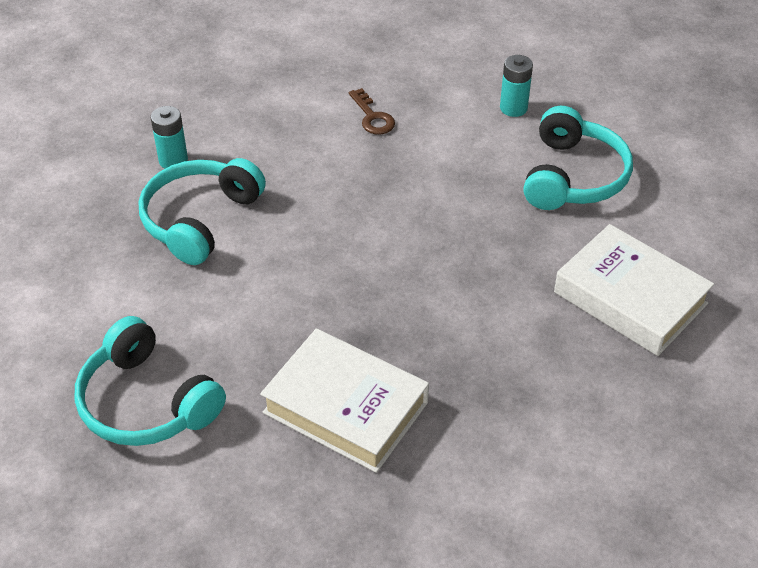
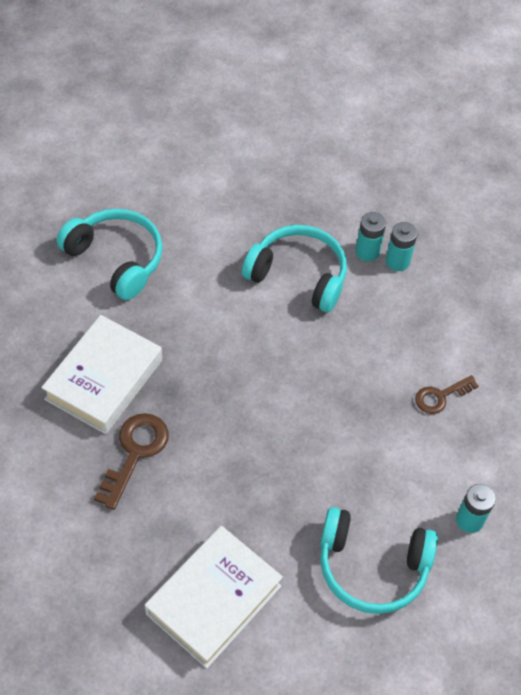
camera: 85 degrees right, 10 degrees up
turquoise headphones [75,316,226,446] -> turquoise headphones turned 90 degrees clockwise [57,209,163,300]
none -> brown key [94,413,169,510]
none -> turquoise battery [386,222,417,271]

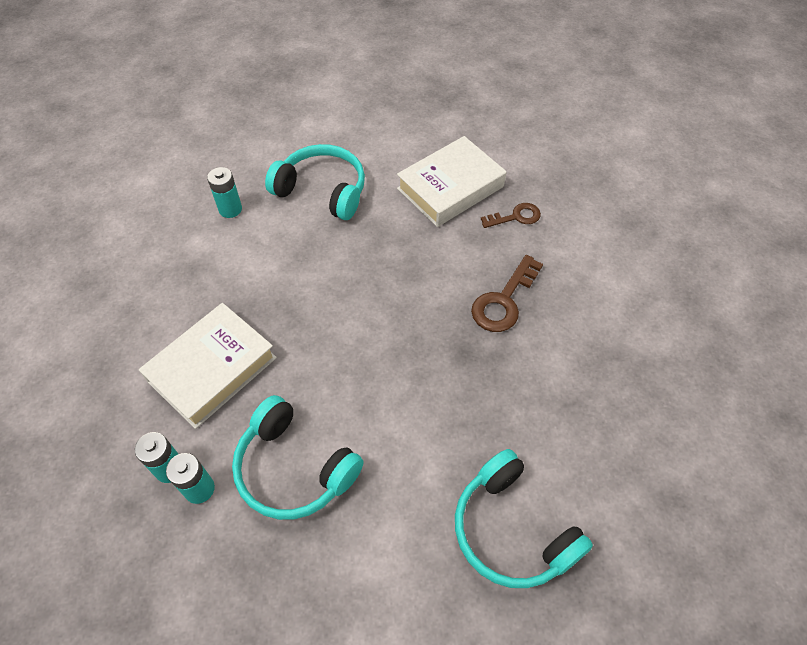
camera: 165 degrees left, 0 degrees up
white book [41,315,162,434] -> white book moved to [139,303,277,429]
brown key [415,375,478,414] -> brown key moved to [481,203,541,228]

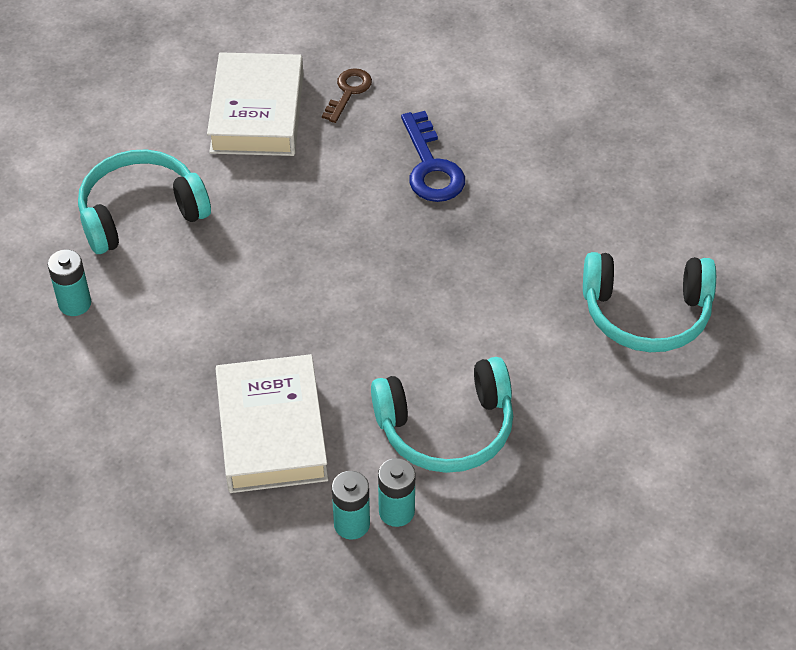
camera: 50 degrees left, 5 degrees down
brown key [471,255,543,332] -> blue key [401,111,465,202]

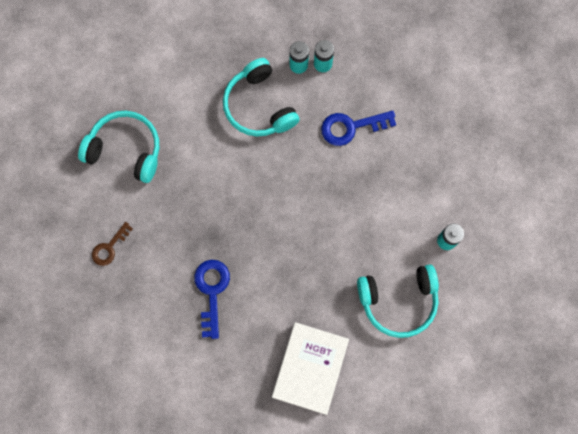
camera: 165 degrees left, 25 degrees up
white book [216,354,328,493] -> blue key [321,111,396,146]
brown key [322,68,372,123] -> brown key moved to [92,222,133,266]
turquoise headphones [371,357,513,473] -> turquoise headphones turned 120 degrees counterclockwise [223,58,300,137]

